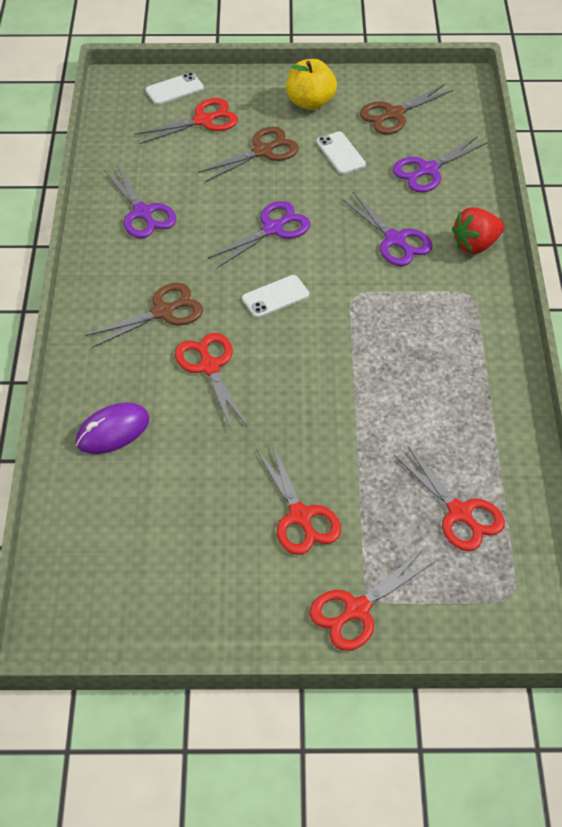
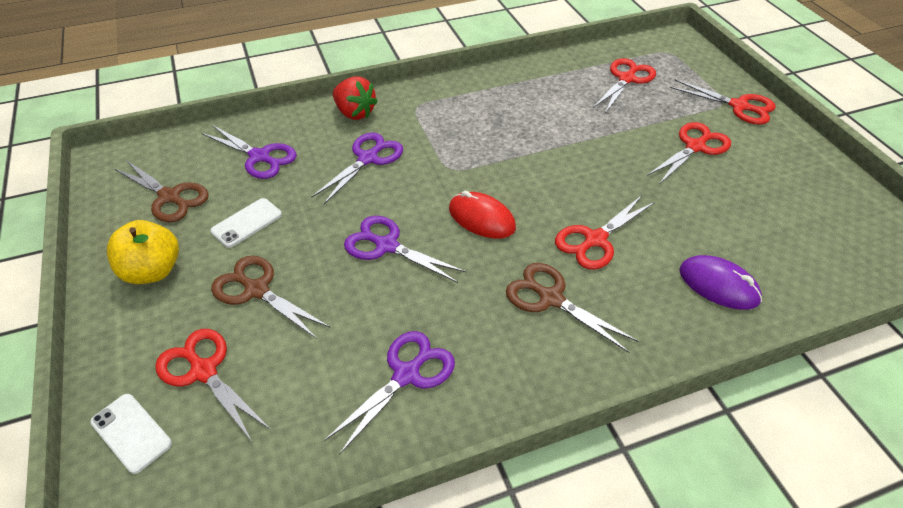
camera: 110 degrees left, 5 degrees down
white phone [242,275,309,318] -> red mouse [449,191,516,239]

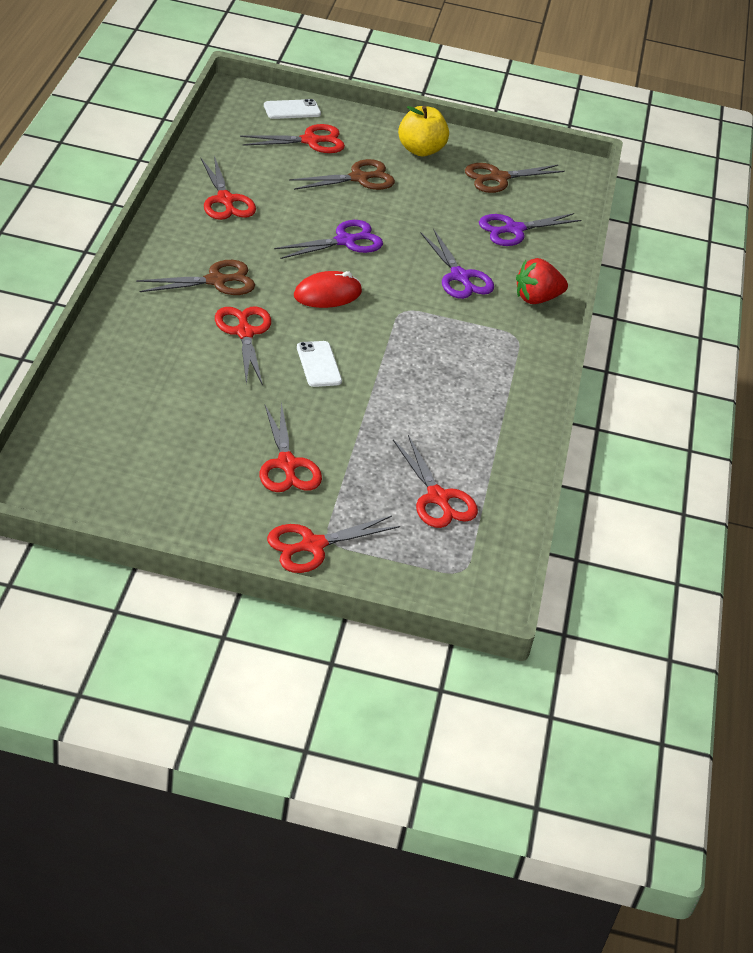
camera: 115 degrees right, 5 degrees down
white phone [211,198,282,248] -> white phone moved to [297,341,342,387]
purple scissors [324,331,455,455] -> red scissors [201,156,256,220]
purple mouse [679,255,762,310] -> none

